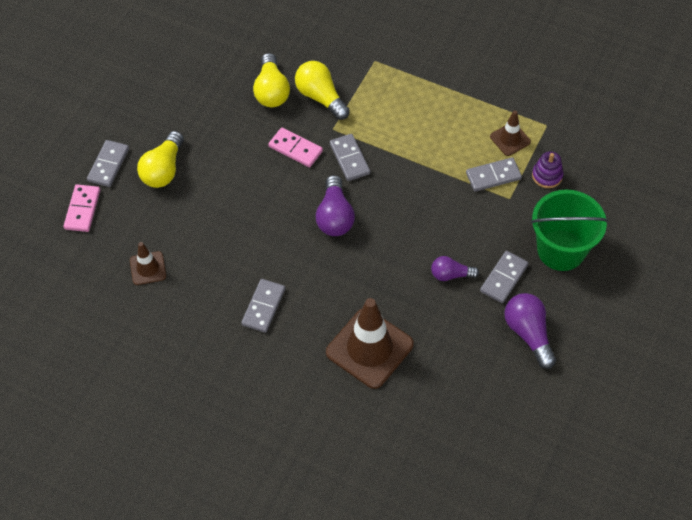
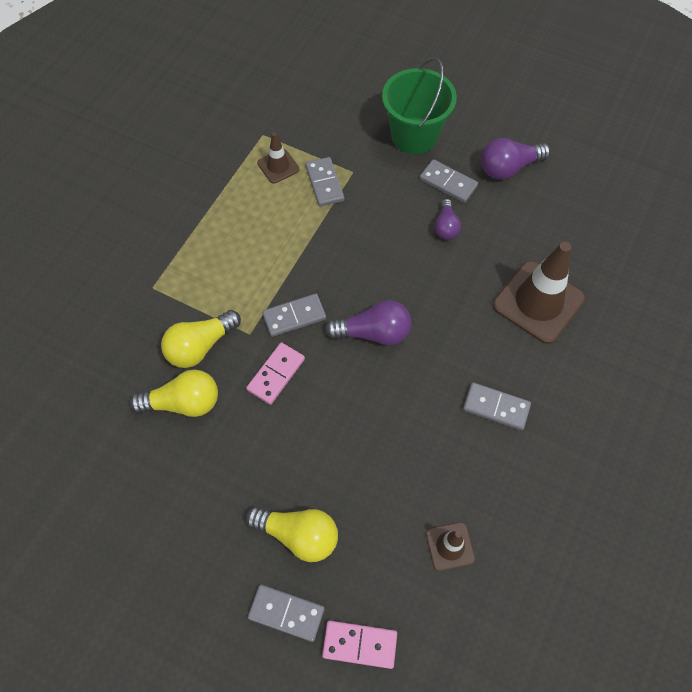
camera: 90 degrees left, 5 degrees up
purple stacking toy [532,151,563,188] -> none

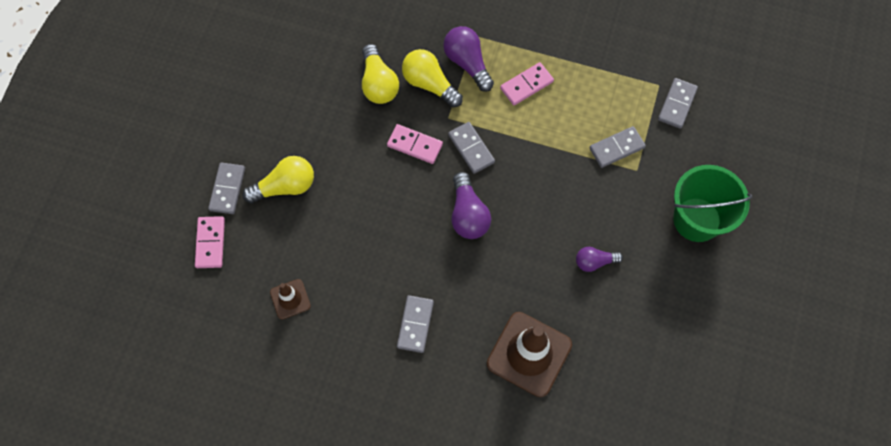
camera: 80 degrees right, 5 degrees up
yellow light bulb [246,507,338,562] -> yellow light bulb turned 120 degrees counterclockwise [242,156,314,204]
brown traffic cone [257,132,299,184] -> none
grey domino [419,159,478,203] -> grey domino moved to [658,78,698,129]
purple light bulb [481,138,550,180] -> purple light bulb moved to [443,26,494,92]
none -> pink domino [500,62,554,105]

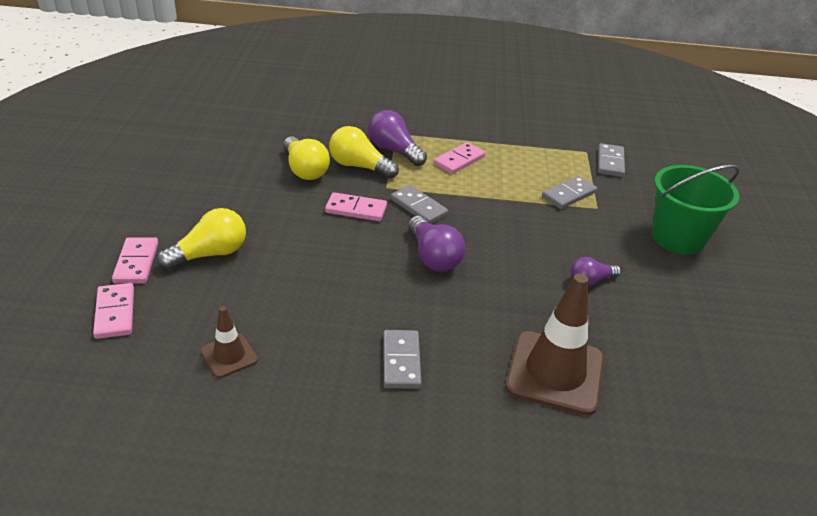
camera: 15 degrees left, 30 degrees down
grey domino [208,162,245,214] -> pink domino [112,237,158,283]

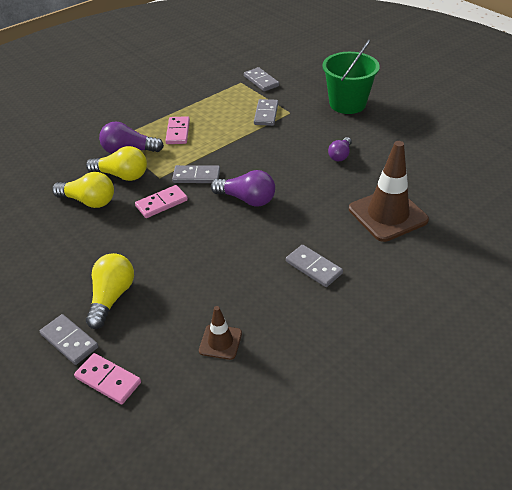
camera: 40 degrees left, 5 degrees up
pink domino [112,237,158,283] -> grey domino [40,314,98,365]
yellow light bulb [329,126,399,179] -> yellow light bulb turned 150 degrees counterclockwise [86,146,147,181]

